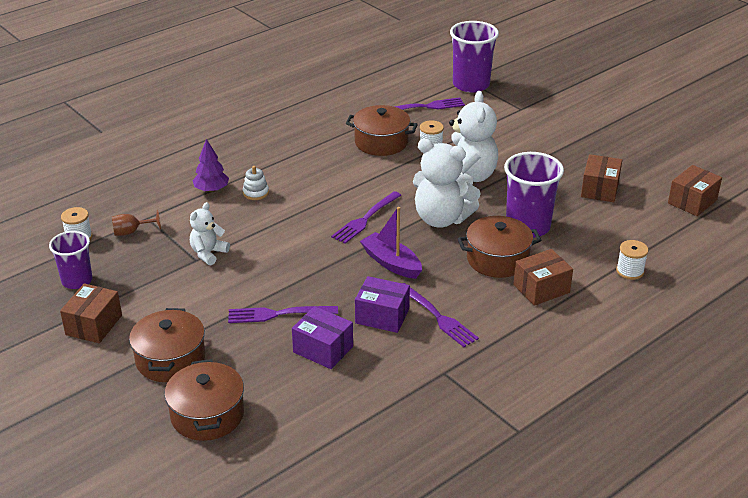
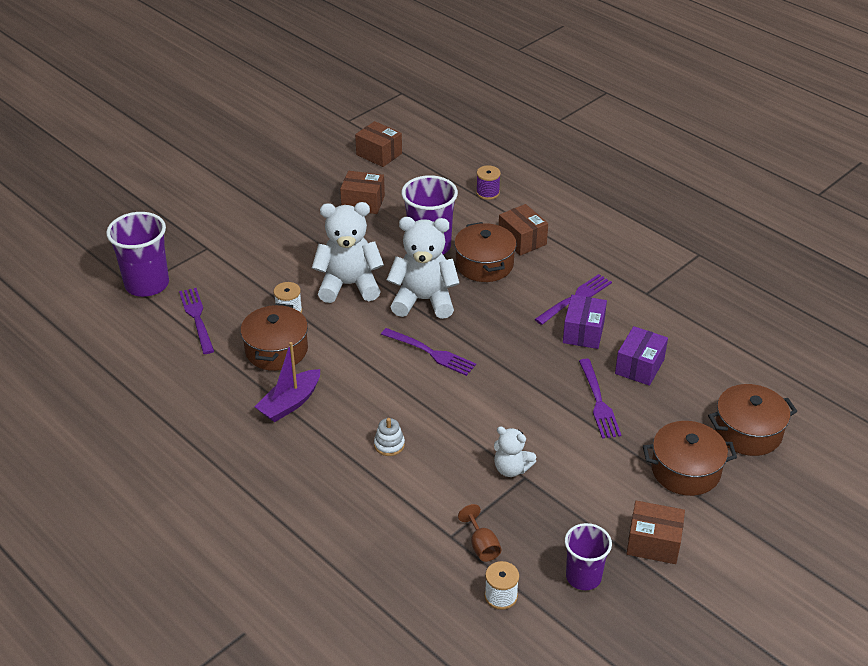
camera: 95 degrees left, 5 degrees up
purple tree [192,139,229,192] -> none
purple boat [360,207,422,279] -> purple boat moved to [255,342,320,422]
white teddy bear [413,138,481,228] -> white teddy bear turned 105 degrees counterclockwise [387,217,460,319]
white spool [616,240,648,280] -> purple spool [476,165,501,200]

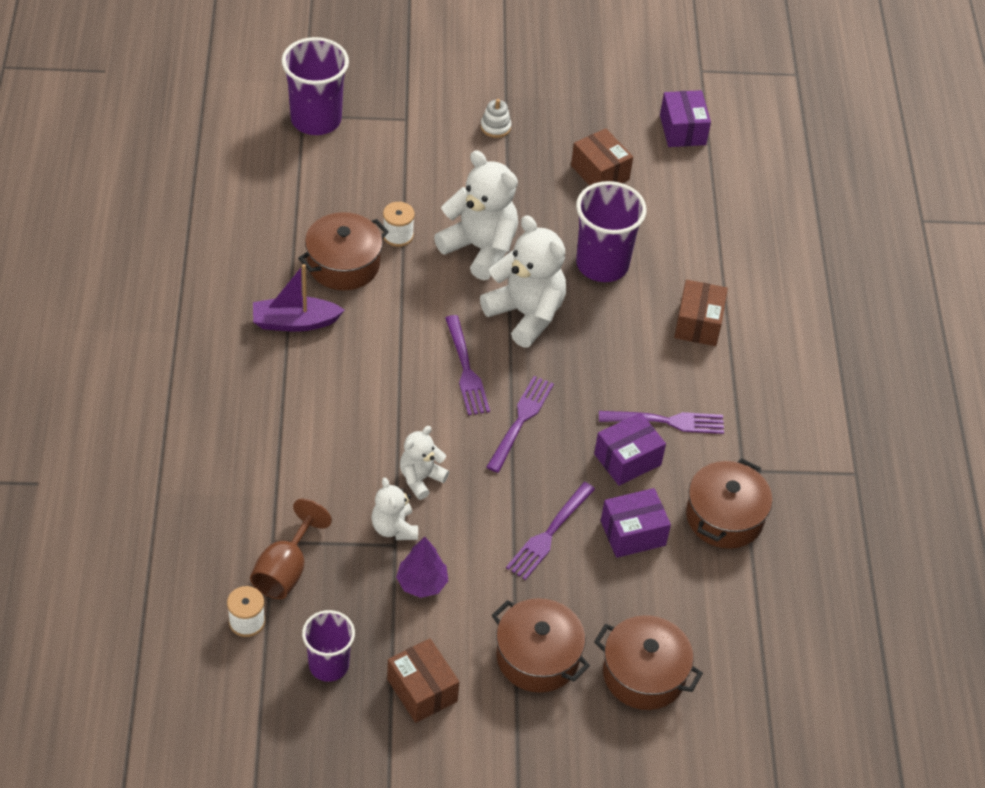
camera: 40 degrees right, 10 degrees up
purple fork [179,288,214,354] -> purple fork moved to [486,376,554,473]
brown box [355,121,402,167] -> purple box [660,90,711,147]
white stacking toy [374,418,405,456] -> white stacking toy moved to [481,99,511,138]
brown pot [454,222,516,282] -> brown pot moved to [686,458,773,549]
brown goblet [458,504,501,562] -> brown goblet [250,499,332,599], size x1.57
purple spool [476,165,501,200] -> none
none -> purple tree [396,537,448,598]
none -> white teddy bear [400,426,449,500]

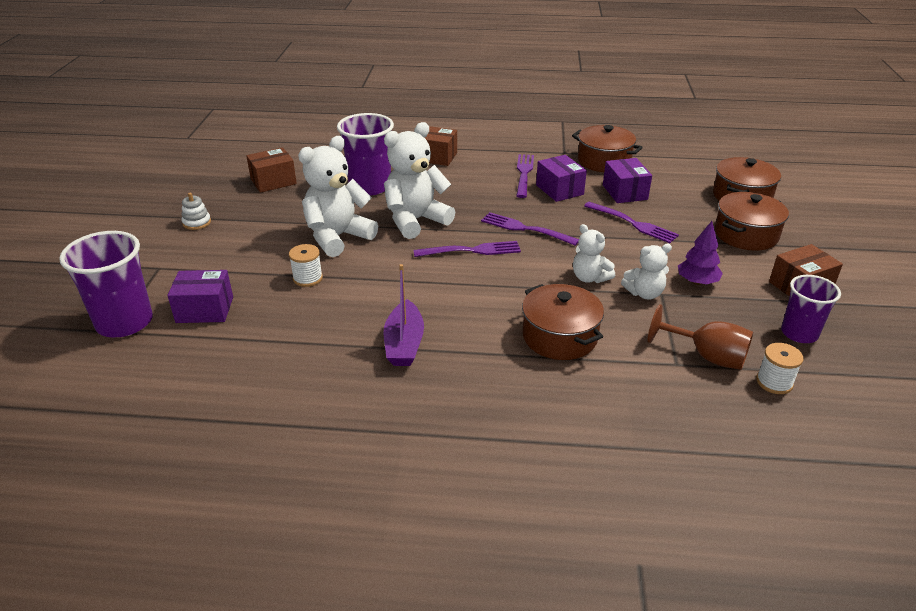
camera: 80 degrees left, 15 degrees down
brown pot [298,212,389,290] -> brown pot moved to [522,284,604,360]
purple box [660,90,711,147] -> purple box moved to [167,270,233,323]

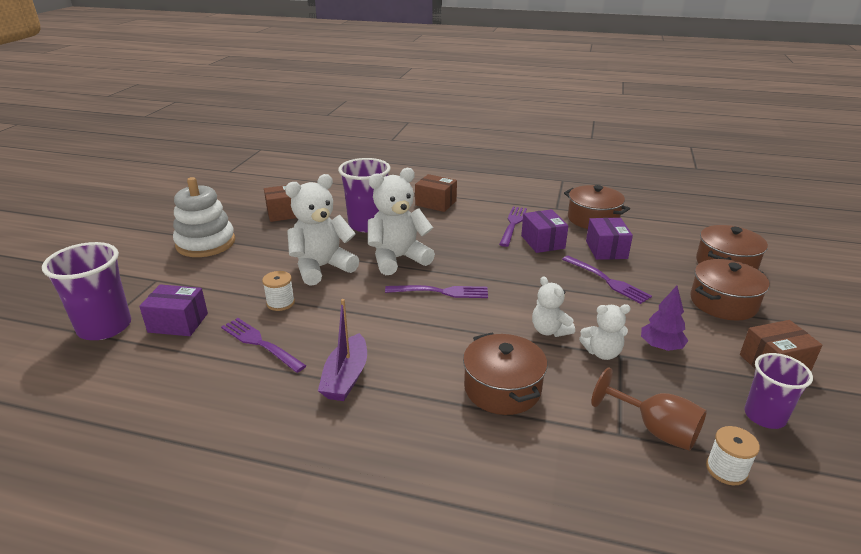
camera: 10 degrees right, 5 degrees down
white stacking toy [181,193,211,230] -> white stacking toy [173,177,235,257], size x2.32
purple fork [481,212,579,246] -> purple fork moved to [221,318,306,373]

